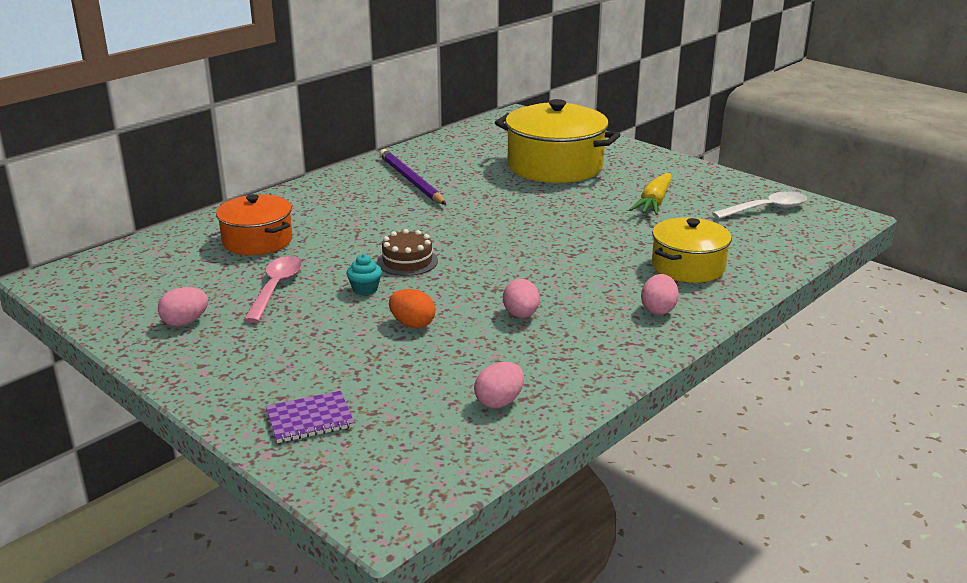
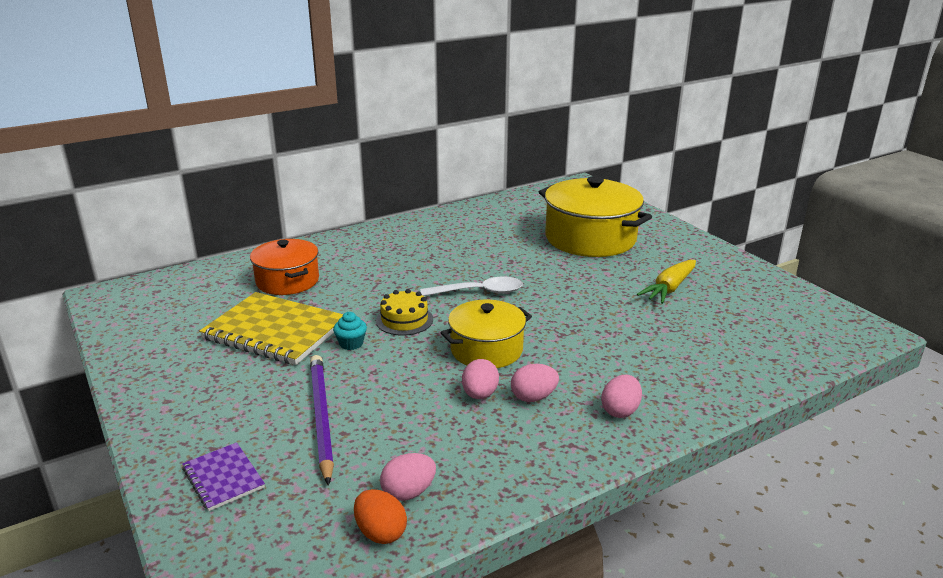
camera: 15 degrees right, 0 degrees up
pink egg [158,287,208,326] -> pink egg moved to [511,364,559,402]
pink spoon [244,256,302,323] -> yellow notebook [199,292,343,365]
purple notebook [266,391,355,443] -> purple notebook turned 60 degrees clockwise [182,442,265,511]
brown cake [377,229,438,276] -> yellow cake [376,289,433,336]
purple pencil [380,149,446,205] -> purple pencil moved to [310,355,334,486]
orange egg [389,289,436,328] -> orange egg moved to [354,489,407,544]
yellow pot [652,217,732,283] -> yellow pot moved to [441,300,532,368]
white spoon [712,191,807,219] -> white spoon moved to [420,277,523,296]

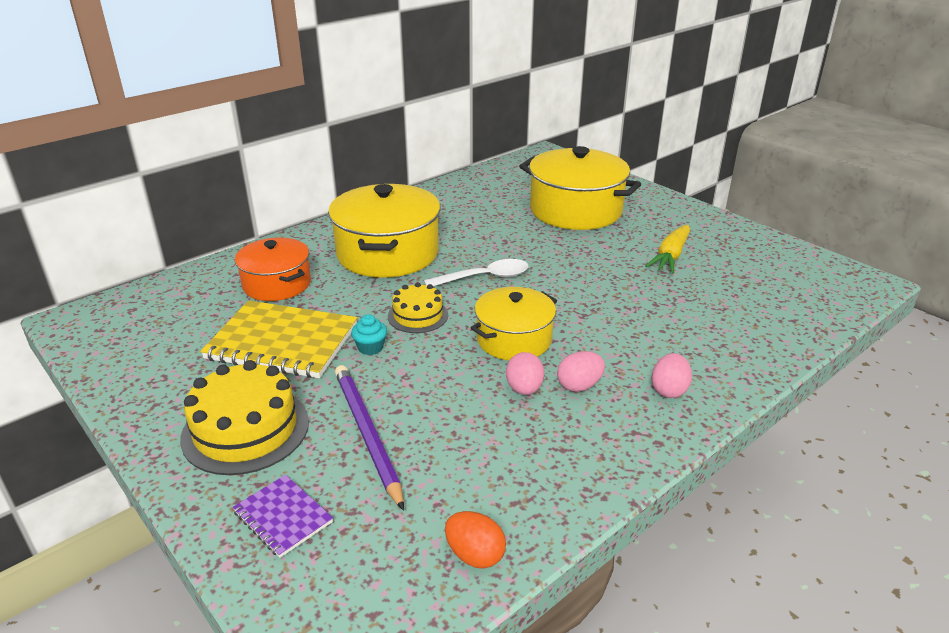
camera: 10 degrees left, 5 degrees up
pink egg [380,453,436,501] -> none
none -> yellow cake [180,360,309,475]
none -> yellow pot [328,184,441,278]

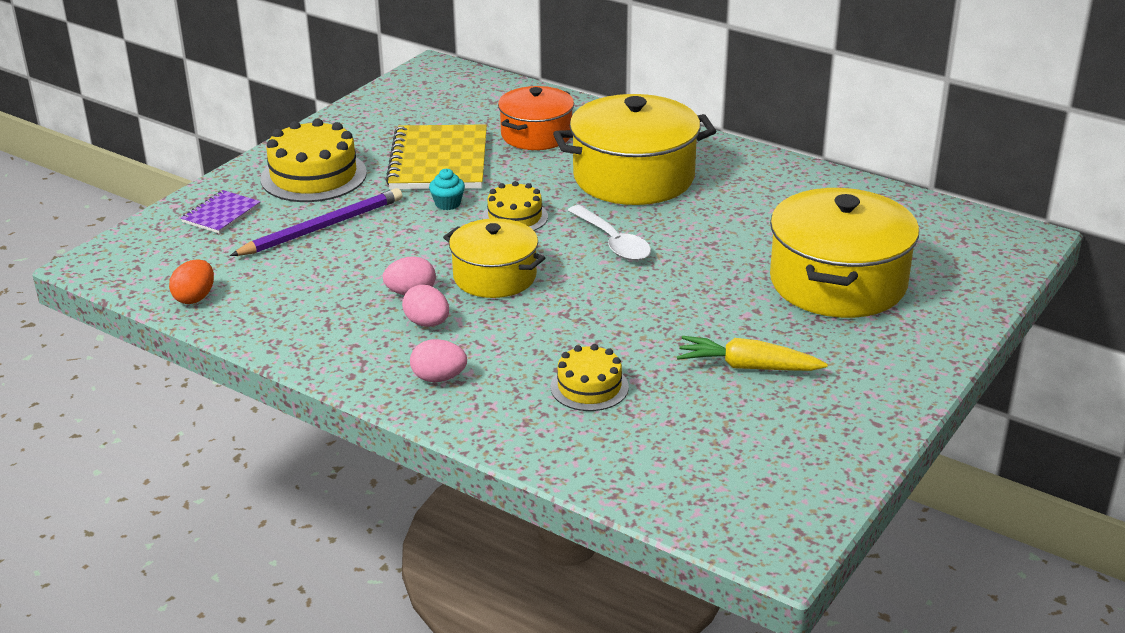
camera: 75 degrees right, 0 degrees up
none -> yellow cake [551,344,629,411]

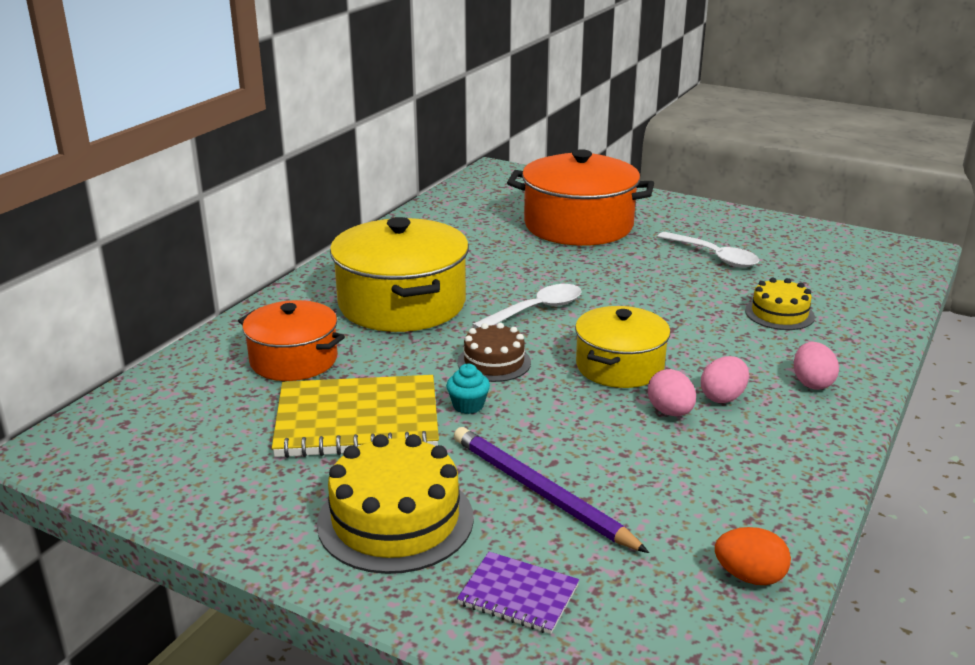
camera: 95 degrees left, 5 degrees down
yellow cake [482,181,548,231] -> brown cake [457,323,531,382]
yellow carrot [677,336,828,371] -> white spoon [657,232,759,268]
yellow pot [770,188,919,318] -> orange pot [507,149,654,246]

